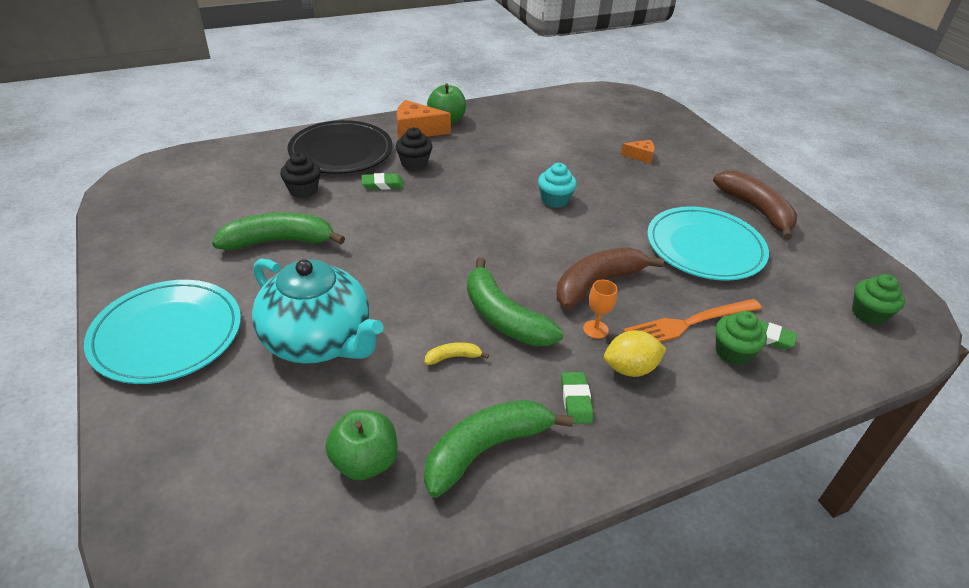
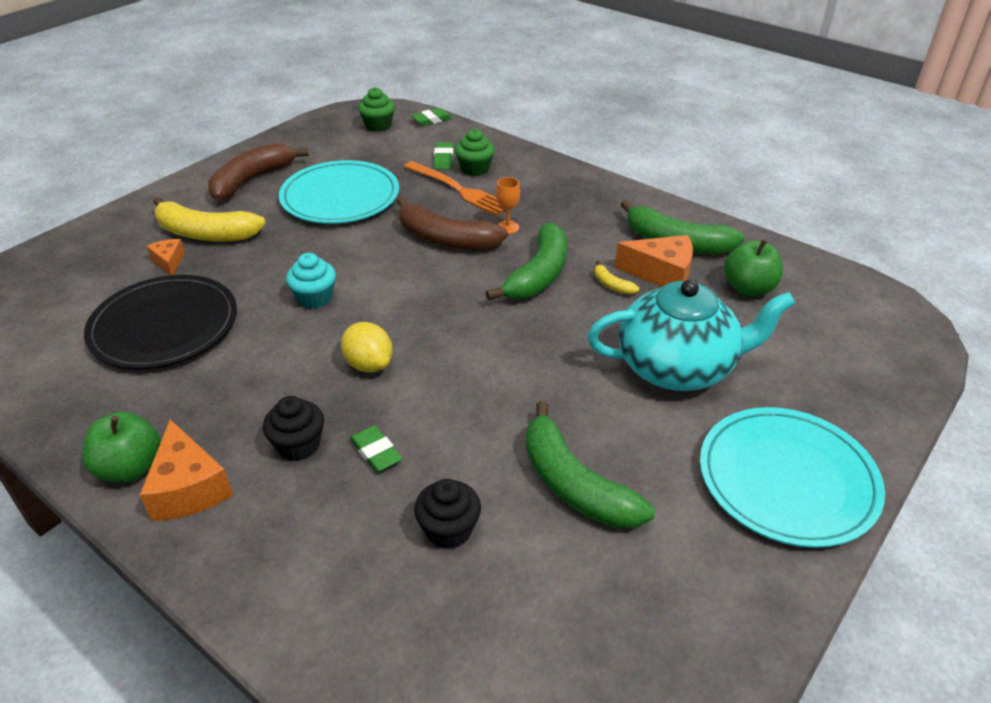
camera: 115 degrees left, 0 degrees up
turquoise teapot [252,259,384,364] -> turquoise teapot turned 75 degrees clockwise [587,279,796,391]
black plate [288,120,393,174] -> black plate moved to [84,275,237,369]
green eraser [561,372,593,424] -> green eraser moved to [411,108,452,126]
yellow lemon [604,330,666,377] -> yellow lemon moved to [341,322,393,373]
none -> yellow banana [153,197,266,242]
none -> orange cheese [615,235,693,287]

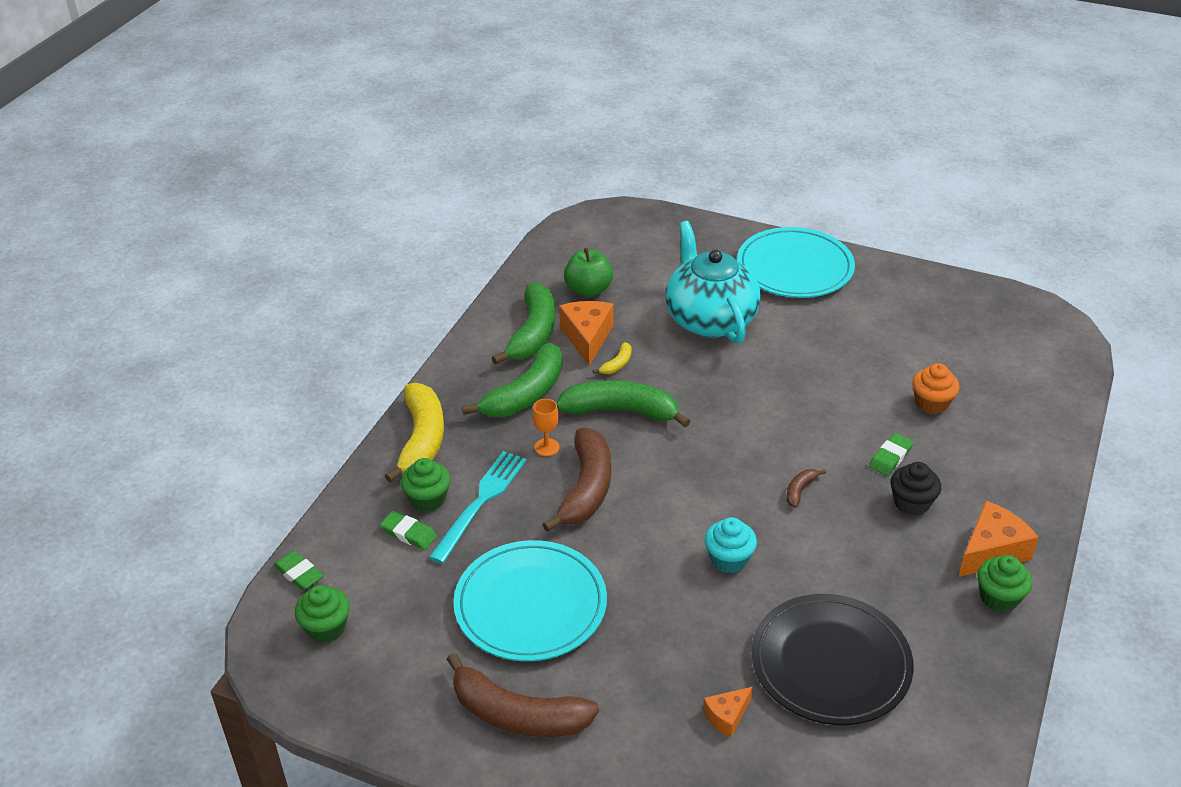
camera: 105 degrees left, 0 degrees up
green apple [82,412,161,482] -> green cupcake [977,555,1033,612]
yellow banana [153,197,266,242] -> yellow banana moved to [385,383,444,483]
yellow lemon [341,322,393,373] -> brown banana [786,469,826,508]
orange fork [404,161,506,216] -> turquoise fork [429,451,527,564]
black cupcake [414,479,481,549] -> orange cupcake [912,363,959,414]
green eraser [434,142,453,169] -> green eraser turned 45 degrees clockwise [380,511,437,550]
green banana [526,401,655,529] -> green banana moved to [462,342,563,417]

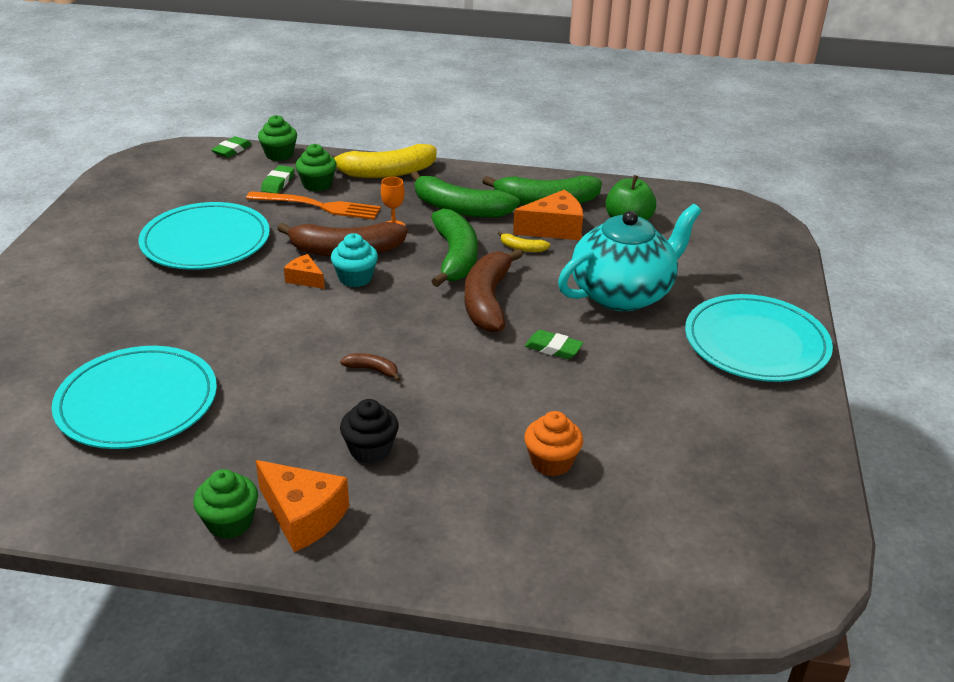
camera: 75 degrees right, 5 degrees down
green cupcake [295,585,350,643] -> green cupcake moved to [258,115,297,161]
turquoise fork [429,451,527,564] -> orange fork [246,191,381,220]
brown banana [447,653,599,737] -> brown banana moved to [465,249,523,333]
orange cheese [703,687,753,738] -> orange cheese moved to [284,254,325,289]
turquoise cupcake [705,517,757,573] -> turquoise cupcake moved to [331,233,378,287]
black plate [751,594,914,725] -> turquoise plate [52,346,217,449]
green eraser [869,433,914,476] -> green eraser moved to [525,330,583,359]

